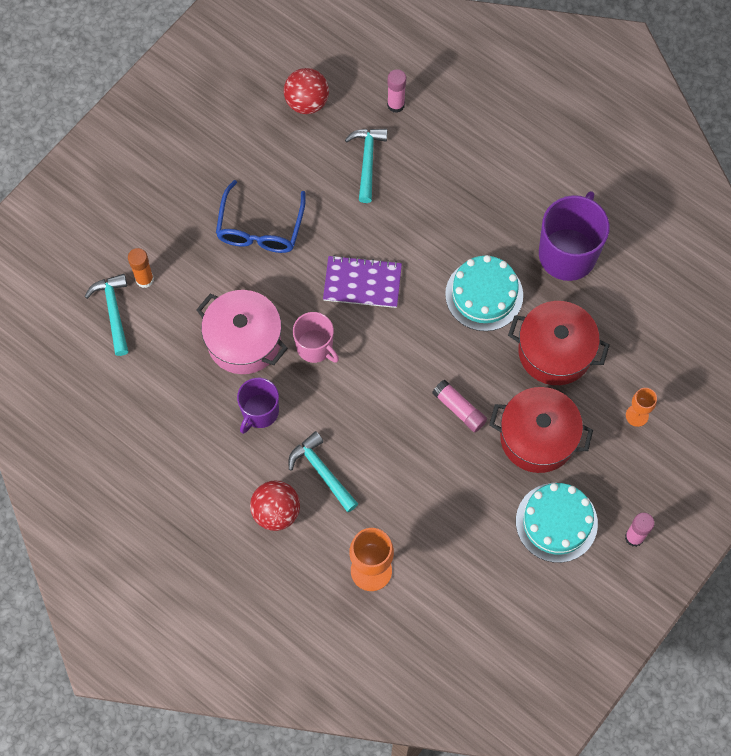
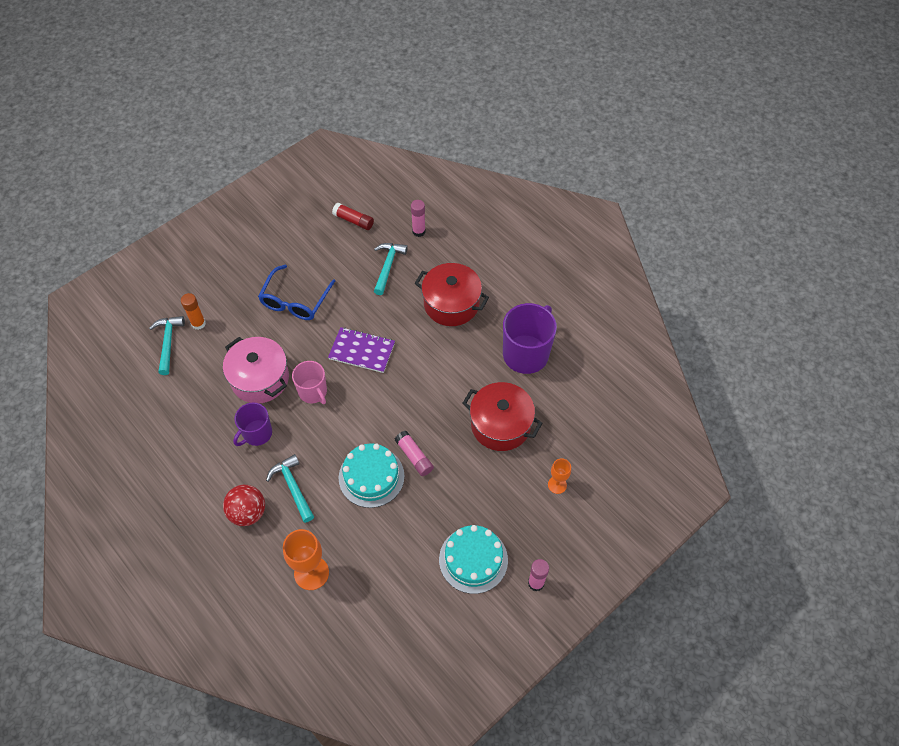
camera: 10 degrees right, 10 degrees down
red ball [284,68,329,114] -> red glue stick [332,203,374,230]
turquoise cake [445,255,523,331] -> turquoise cake moved to [339,443,405,508]
red pot [489,387,593,473] -> red pot moved to [415,263,489,326]

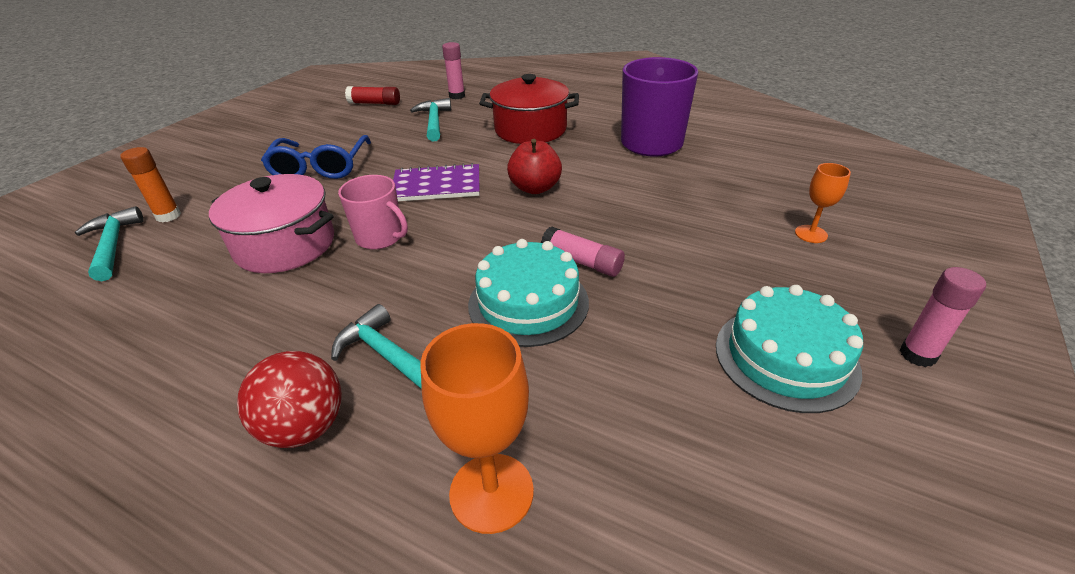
camera: 20 degrees left, 20 degrees down
purple mug [233,402,272,446] -> none
red pot [462,382,542,451] -> none
none -> red apple [507,139,562,194]

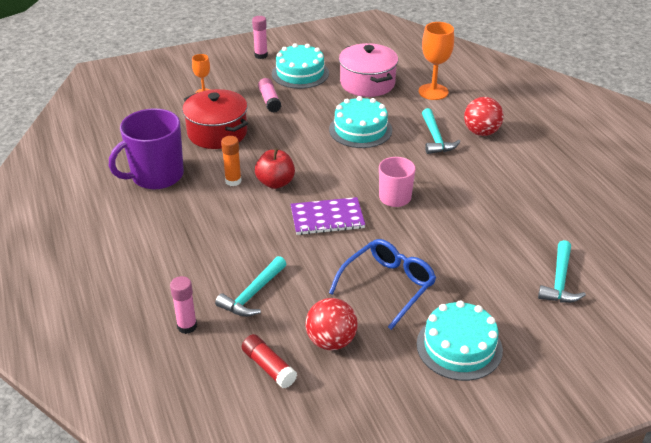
camera: 140 degrees left, 0 degrees up
orange glue stick [121,147,181,222] -> orange glue stick moved to [221,136,242,186]
pink pot [209,174,334,273] -> pink pot moved to [339,43,398,97]
purple notebook [393,163,480,201] -> purple notebook turned 45 degrees counterclockwise [291,197,365,235]
red pot [479,74,579,144] -> red pot moved to [182,89,248,149]
pink glue stick [541,227,625,277] -> pink glue stick moved to [258,78,281,113]
none -> red ball [305,298,358,350]
none -> turquoise cake [417,300,503,381]

